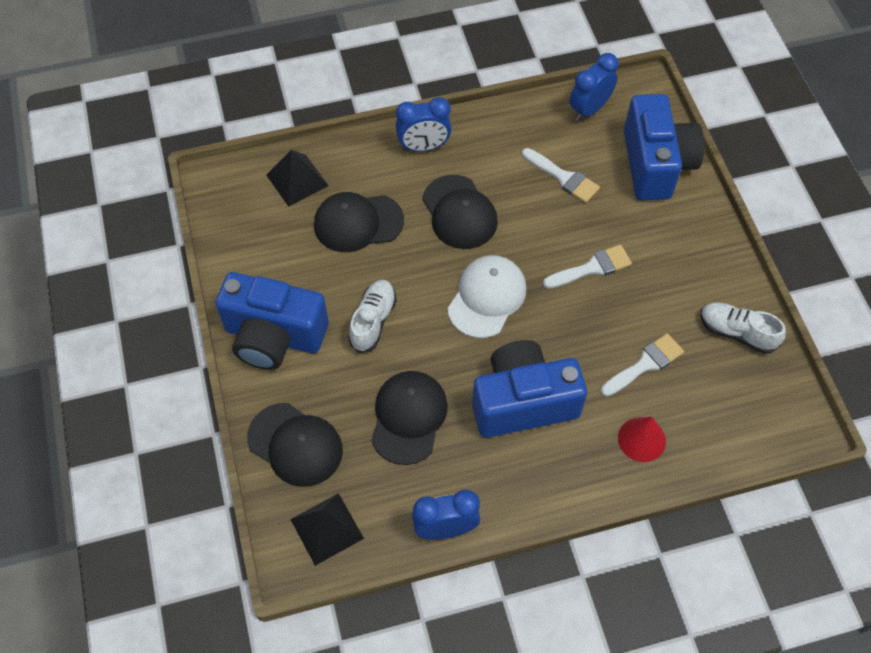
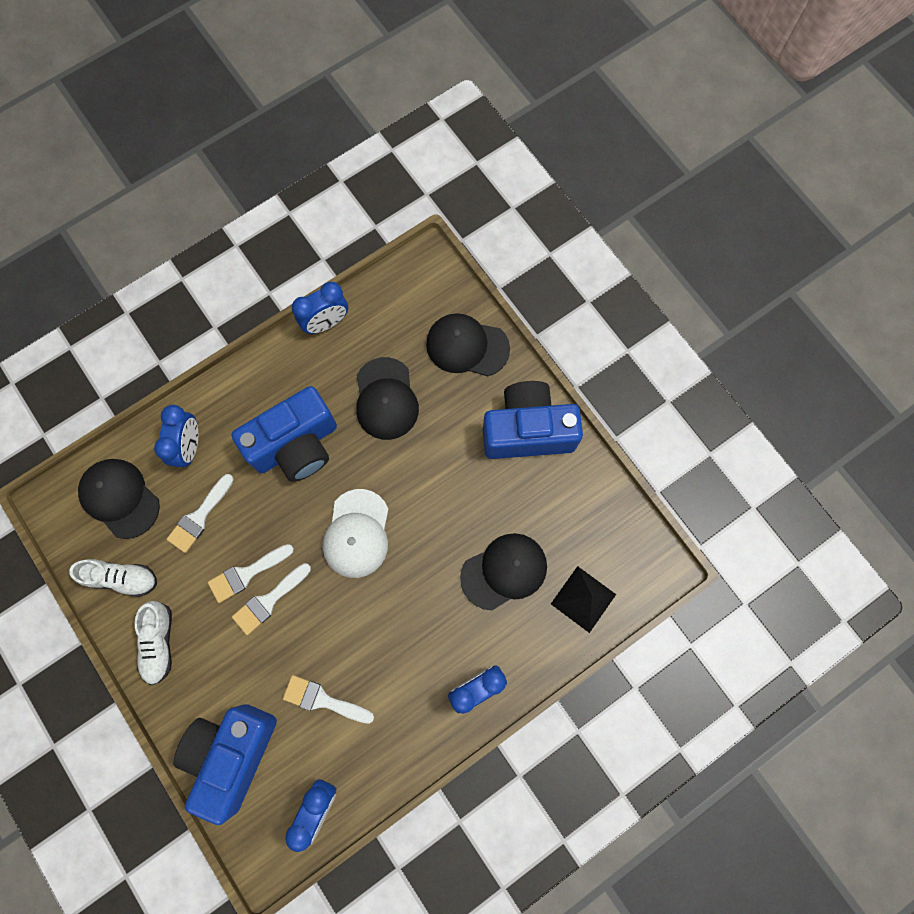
camera: 160 degrees right, 15 degrees up
black pyramid [290,493,364,566] -> none
white shoe [348,280,397,353] -> white shoe moved to [135,601,172,685]
black cap [422,175,498,249] -> black cap moved to [78,459,160,539]
red cone [618,417,666,462] -> blue clock [154,405,198,468]
blue camera [624,94,704,201] -> blue camera turned 45 degrees clockwise [173,704,277,825]
none -> white brush [208,544,294,603]

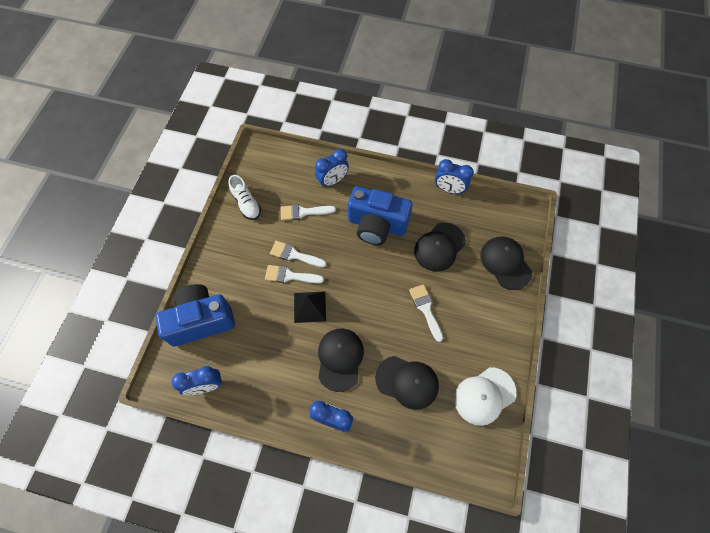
camera: 50 degrees right, 10 degrees down
black cap [78,459,160,539] -> black cap moved to [318,328,364,392]
white shoe [135,601,172,685] -> none
white brush [283,675,374,724] -> white brush moved to [409,284,443,342]
white cap [323,489,388,578] -> white cap moved to [454,367,516,426]
blue camera [483,381,583,459] -> none
black pyramid [551,566,616,633] -> black pyramid moved to [294,291,326,323]

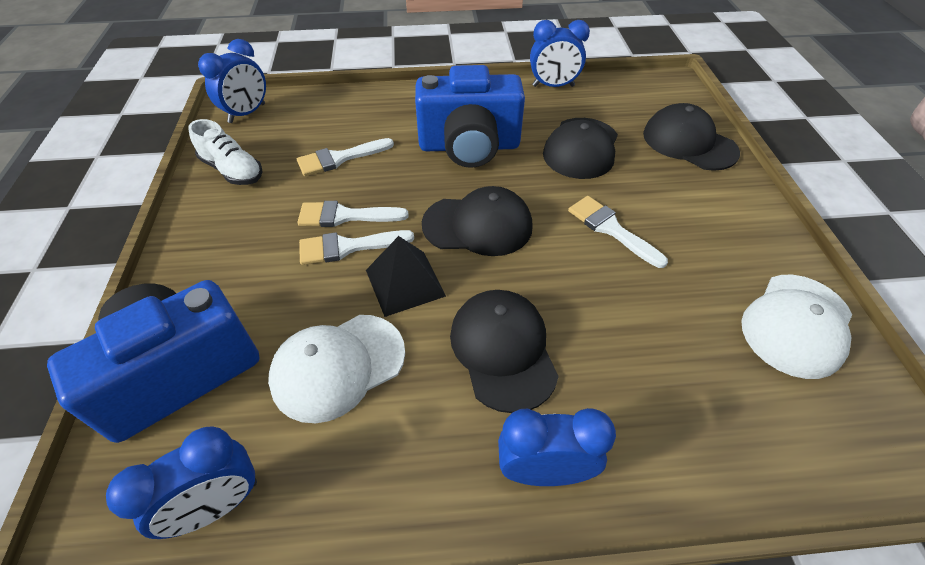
camera: 20 degrees left, 15 degrees down
blue clock [315,149,349,188] -> blue clock moved to [198,39,266,123]
black cap [375,356,439,410] -> black cap moved to [422,186,533,256]
none -> white cap [268,315,405,423]

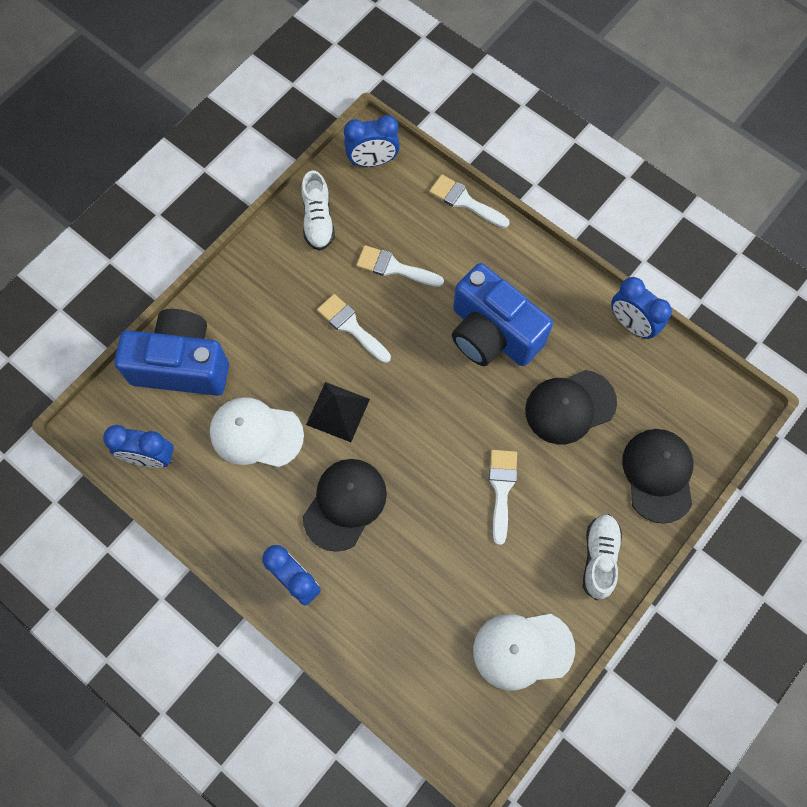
camera: 45 degrees right, 20 degrees up
white brush [299,230,414,265] -> white brush moved to [429,174,509,228]
black cap [422,186,533,256] -> none
none -> white shoe [583,514,622,600]

